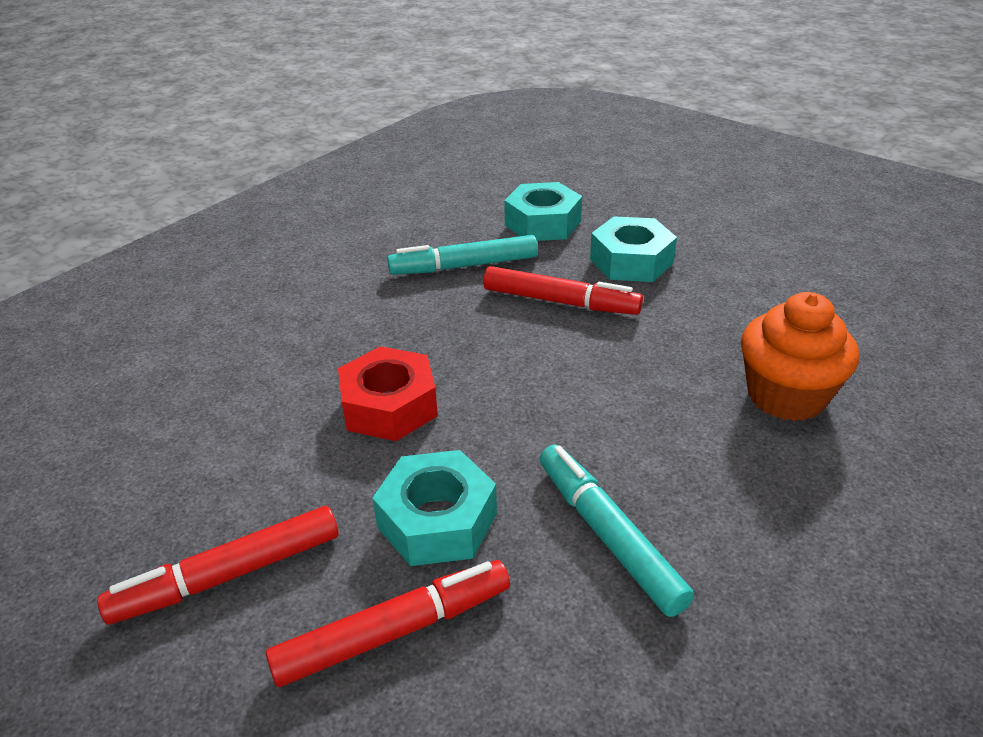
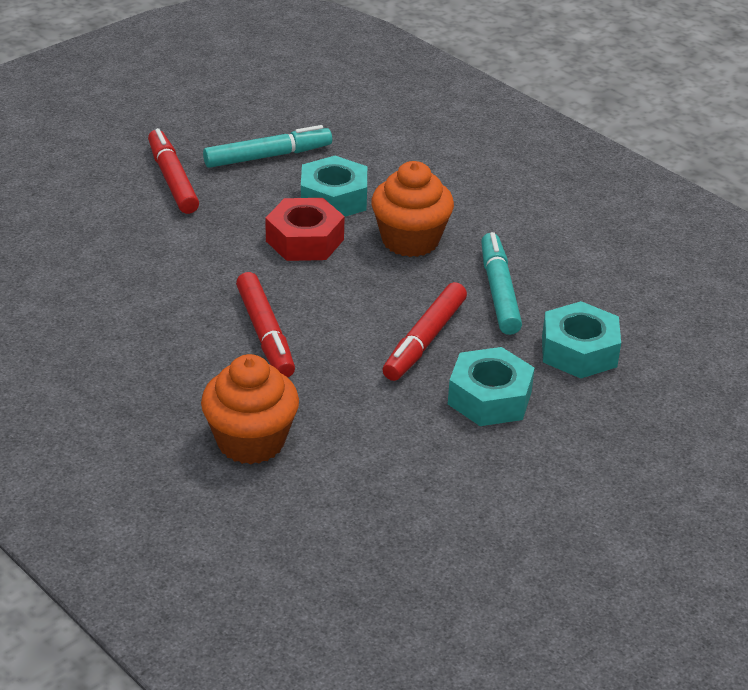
camera: 95 degrees right, 0 degrees up
red marker [266,560,510,687] -> red marker moved to [236,272,295,377]
turquoise nut [372,450,497,566] -> turquoise nut moved to [301,156,367,217]
turquoise marker [540,444,694,617] -> turquoise marker moved to [203,125,332,168]
none -> orange cupcake [371,161,454,257]

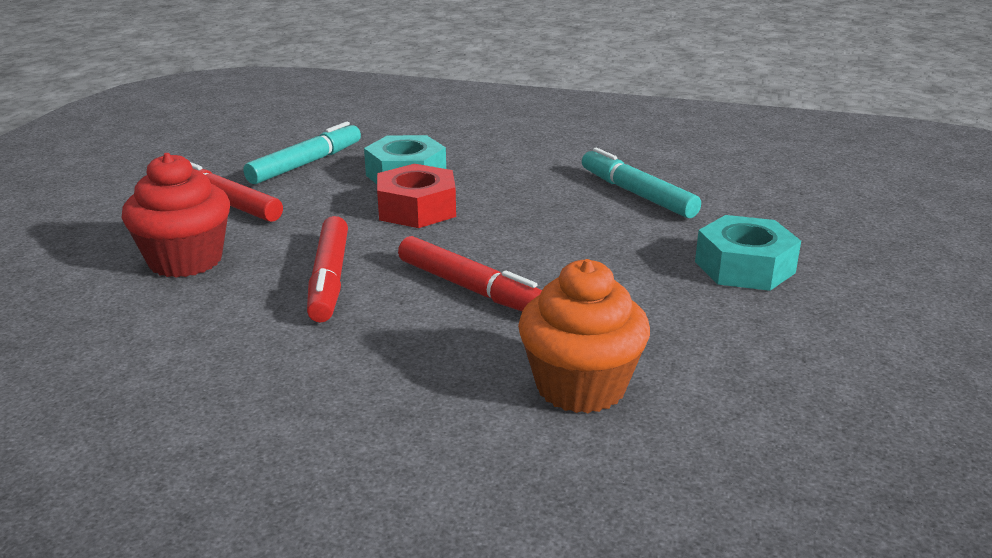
camera: 30 degrees left, 10 degrees down
orange cupcake [371,161,454,257] -> none
red marker [383,282,467,381] -> red marker moved to [307,216,348,323]
turquoise nut [542,301,621,378] -> none
none -> red cupcake [122,153,230,278]

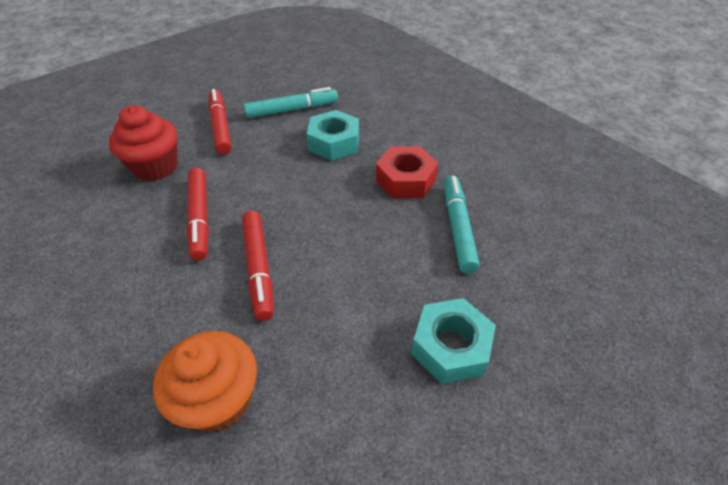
camera: 35 degrees right, 20 degrees up
red marker [307,216,348,323] -> red marker turned 45 degrees counterclockwise [186,168,209,261]
red nut [377,164,456,228] -> red nut moved to [376,146,438,199]

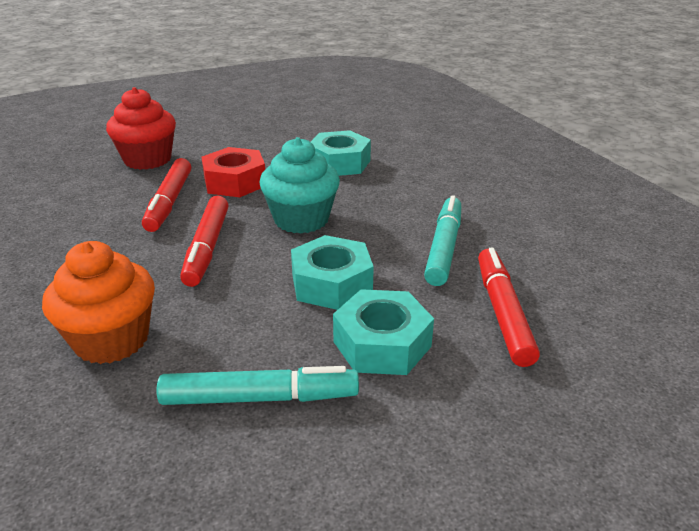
camera: 15 degrees right, 15 degrees down
red marker [209,89,231,155] -> red marker moved to [478,248,540,367]
turquoise marker [244,87,338,118] -> turquoise marker moved to [156,366,359,405]
red nut [376,146,438,199] -> red nut moved to [201,147,265,197]
none -> turquoise cupcake [259,137,340,234]
none -> turquoise nut [291,235,374,310]

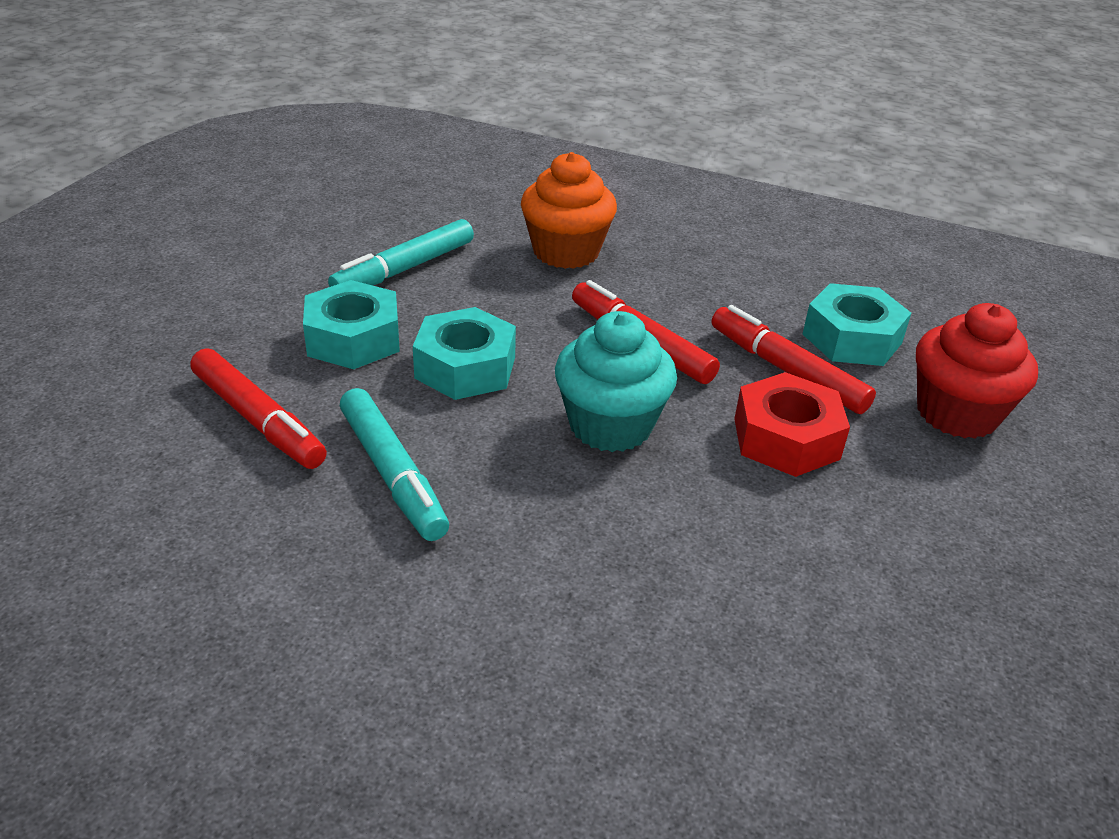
camera: 135 degrees right, 5 degrees up
turquoise nut [311,130,371,176] -> turquoise nut moved to [803,283,911,366]

